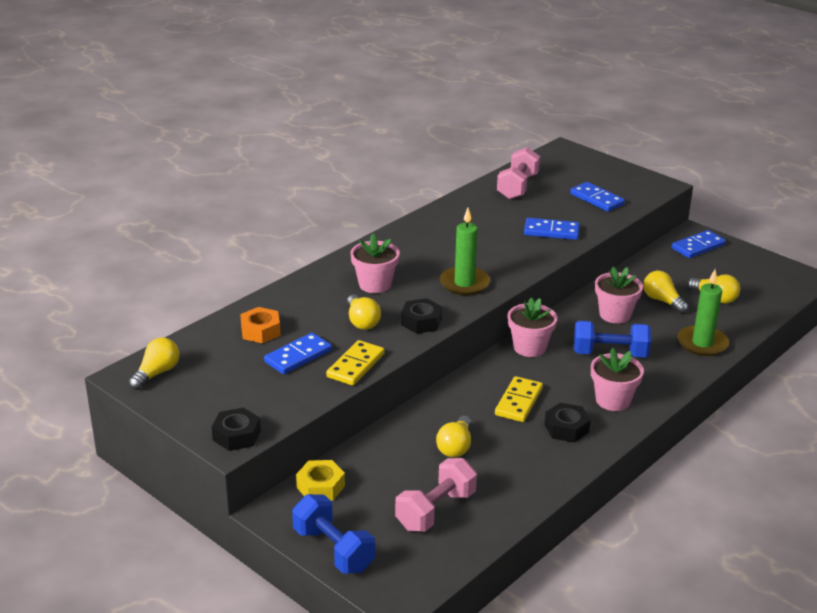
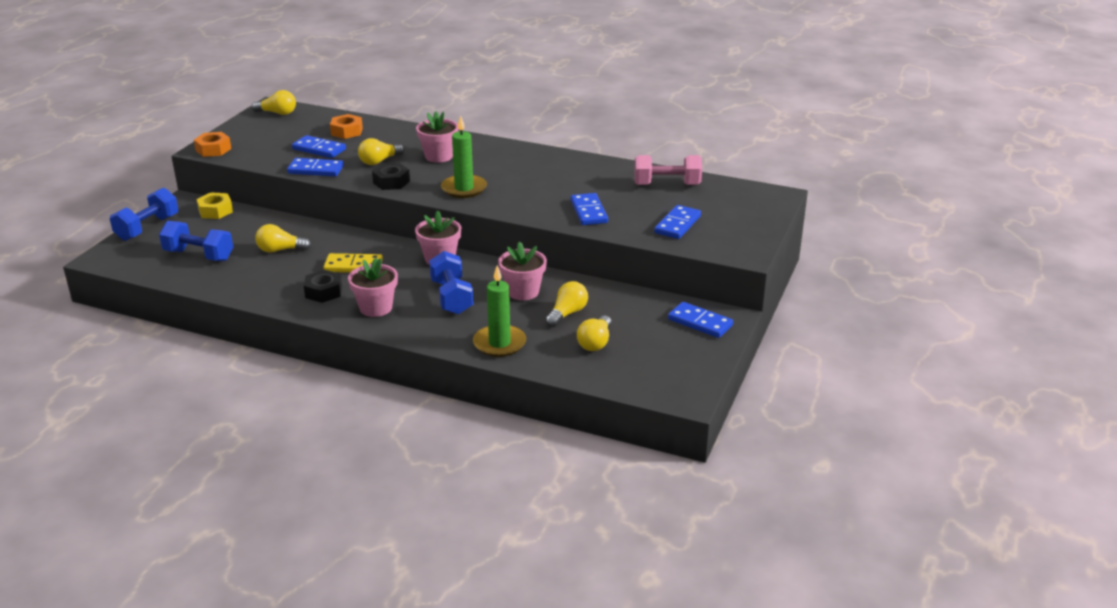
camera: 70 degrees right, 0 degrees up
black nut [212,408,261,451] -> orange nut [194,132,231,157]
yellow domino [326,340,385,386] -> blue domino [287,158,344,176]
pink dumbbell [395,458,477,532] -> blue dumbbell [159,221,233,261]

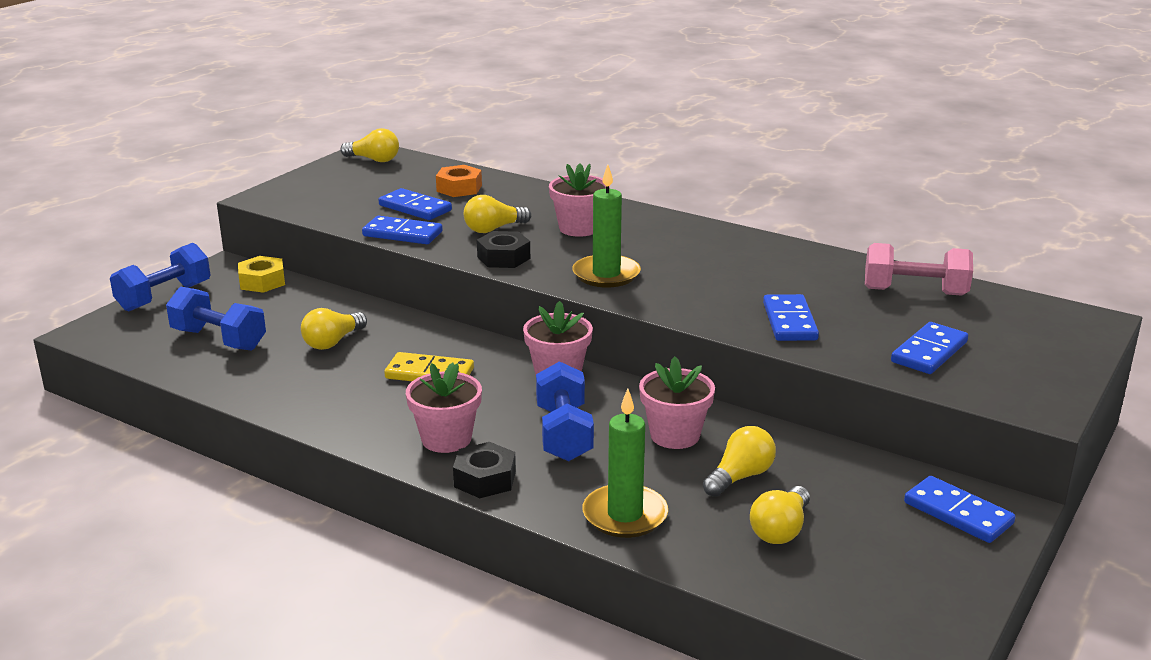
camera: 10 degrees right, 5 degrees down
orange nut [194,132,231,157] -> none
yellow light bulb [255,224,311,253] -> yellow light bulb turned 60 degrees counterclockwise [301,308,367,350]
black nut [304,270,342,303] -> black nut moved to [453,442,516,498]

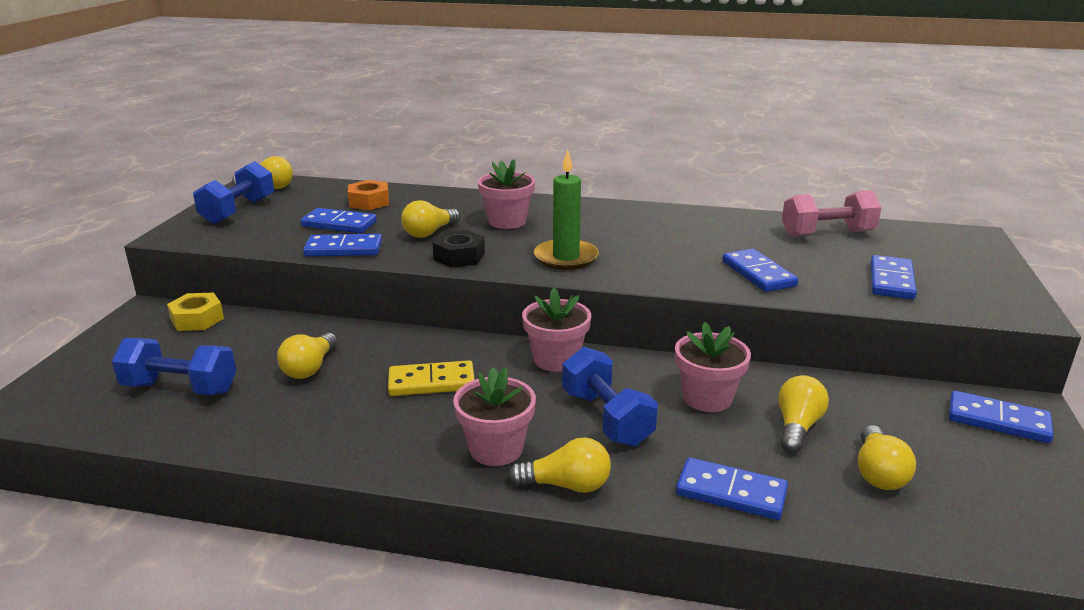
camera: 20 degrees left, 0 degrees up
blue dumbbell [110,243,210,311] -> blue dumbbell moved to [193,161,274,224]
black nut [453,442,516,498] -> yellow light bulb [508,437,611,493]
green candle [582,389,668,538] -> blue domino [676,457,788,520]

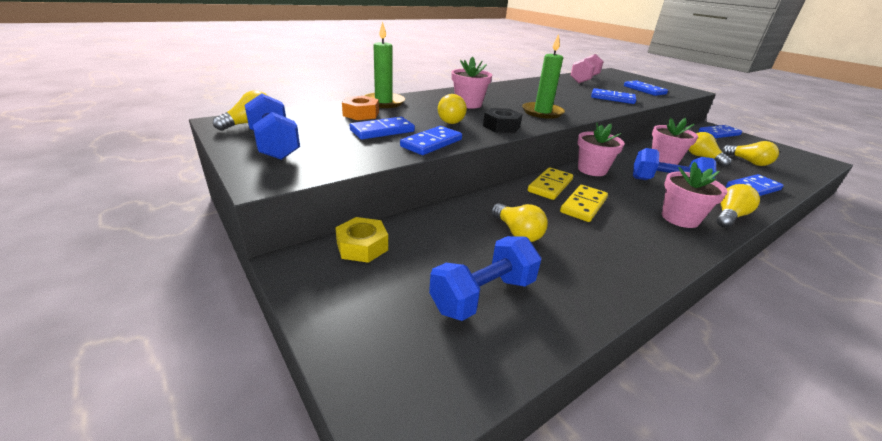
camera: 50 degrees left, 5 degrees up
none -> green candle [363,21,405,108]
none -> yellow domino [528,167,573,200]

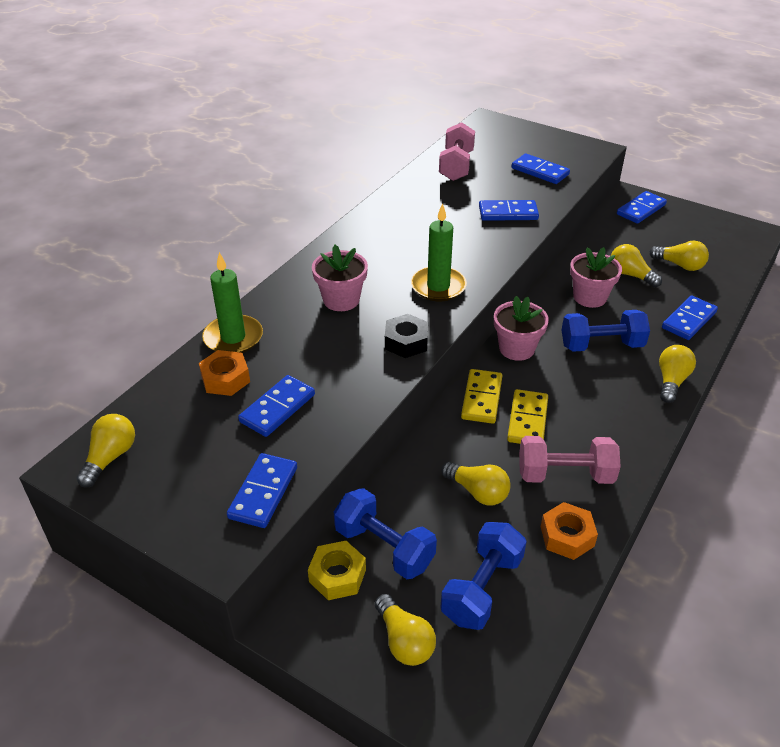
camera: 20 degrees left, 10 degrees up
blue dumbbell [245,93,300,160] -> blue dumbbell moved to [334,488,437,579]
blue domino [400,126,462,155] -> blue domino moved to [227,453,297,528]
yellow light bulb [438,94,467,124] -> yellow light bulb moved to [375,594,436,666]
pink flower pot [662,162,728,228] -> none
none -> pink dumbbell [519,436,621,484]
none -> orange nut [541,502,598,560]

